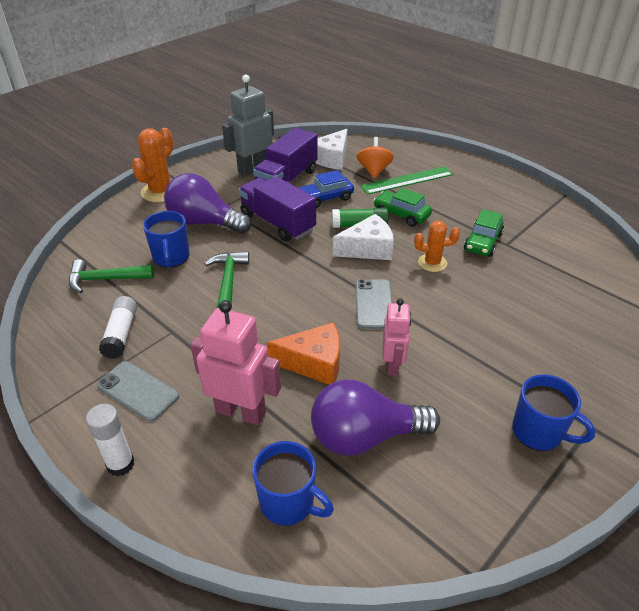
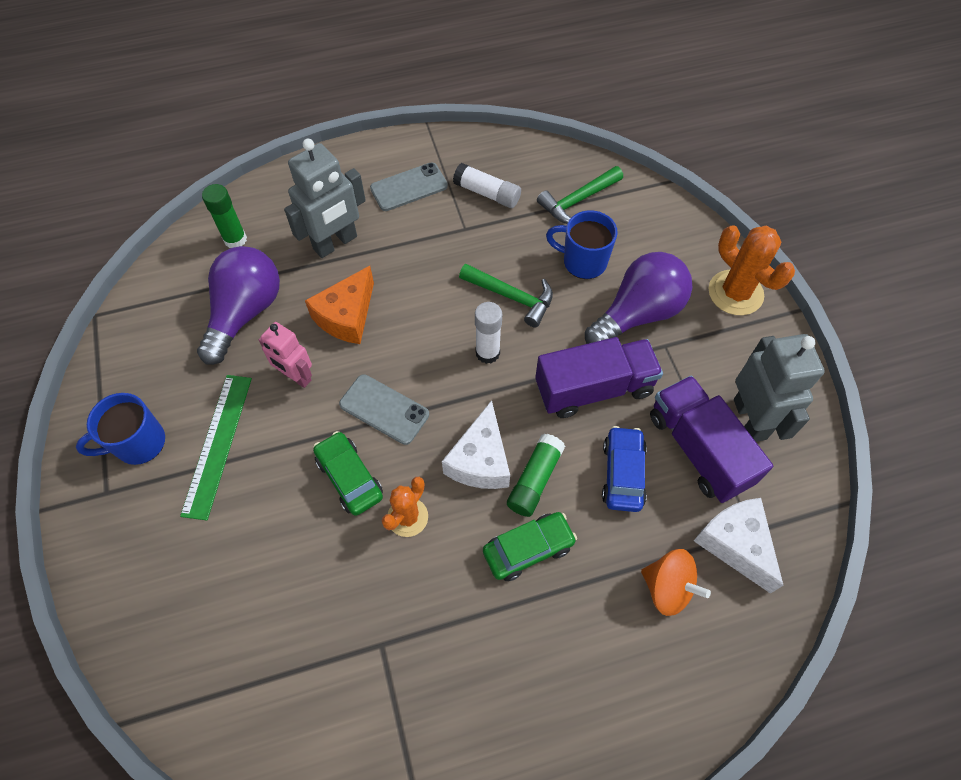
camera: 120 degrees right, 20 degrees up
green hammer [69,259,154,293] -> green hammer turned 150 degrees counterclockwise [537,166,623,224]
white glue stick [86,404,134,477] -> white glue stick moved to [475,302,502,364]
pink robot [190,300,281,426] -> grey robot [284,139,366,258]
blue mug [252,441,334,526] -> green glue stick [202,184,247,248]
green ruler [360,166,453,195] -> green ruler moved to [180,375,252,520]
green car [464,209,504,257] -> green car moved to [313,431,383,516]

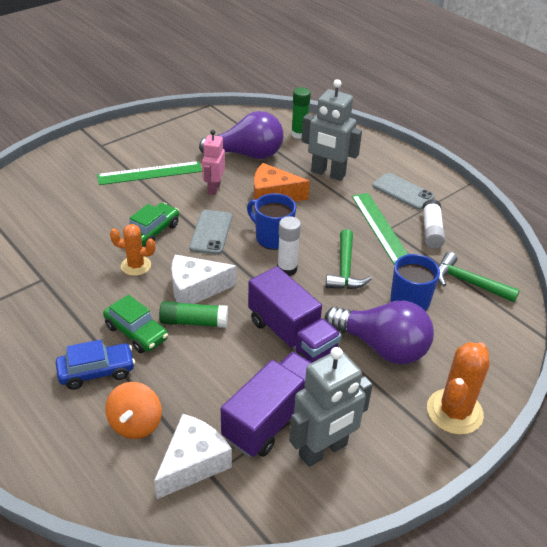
camera: 65 degrees right, 20 degrees down
blue mug [76,393,165,465] -> blue mug moved to [247,193,296,250]
blue car [602,426,647,512] -> blue car moved to [56,340,135,390]
none -> green ruler [352,193,408,265]

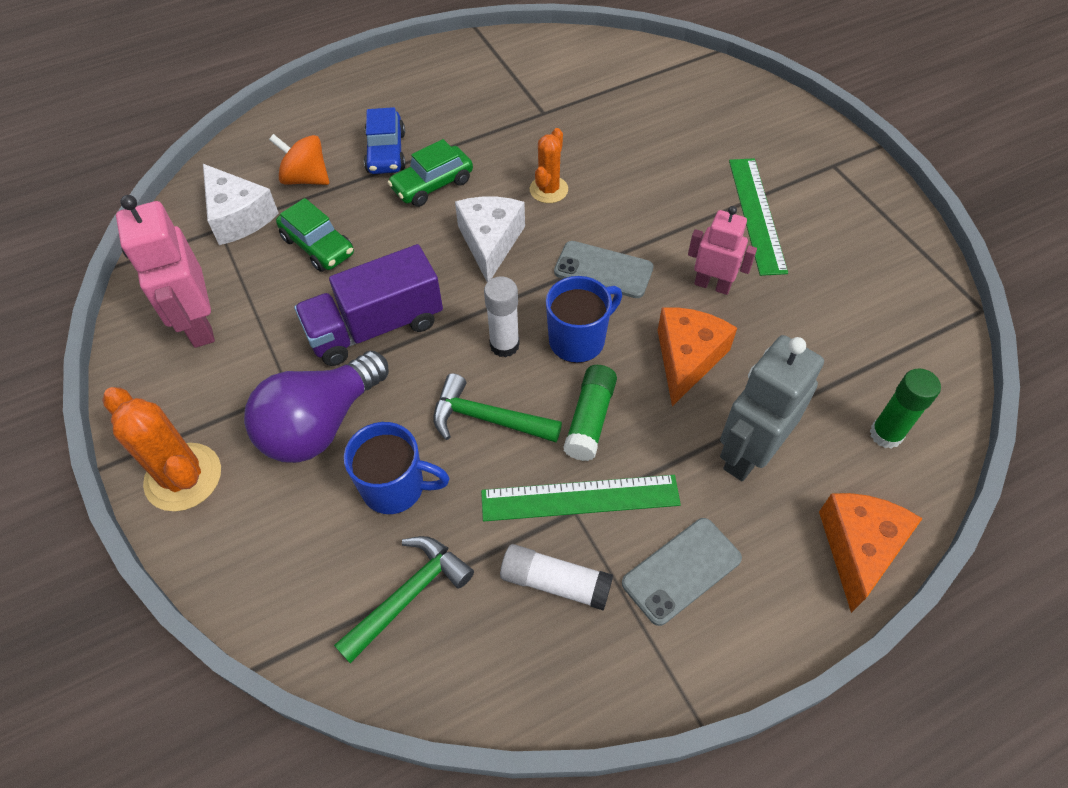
camera: 105 degrees right, 15 degrees up
green car [129,203,179,247] -> green car moved to [276,198,354,272]
green glue stick [159,301,228,328] -> green glue stick moved to [563,365,617,461]
purple light bulb [199,111,284,159] -> none
purple truck [221,352,312,457] -> none
grey robot [289,347,373,467] -> pink robot [116,195,215,348]
none -> orange cheese [819,493,923,613]

